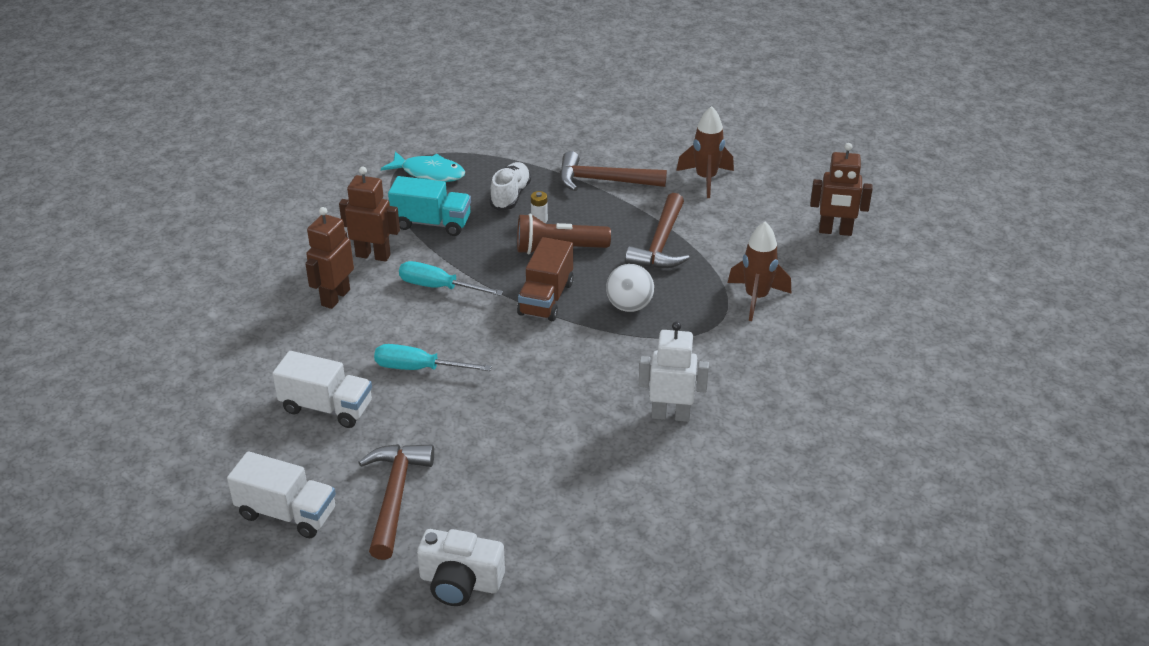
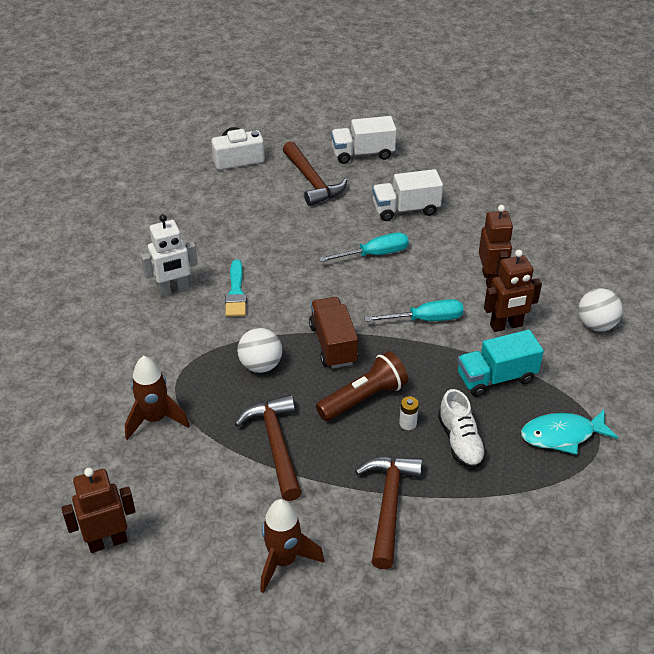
camera: 150 degrees right, 5 degrees up
brown hammer [560,151,667,191] -> brown hammer turned 60 degrees counterclockwise [355,456,422,569]
none -> turquoise brush [225,260,246,317]
none -> white ball [578,288,623,332]

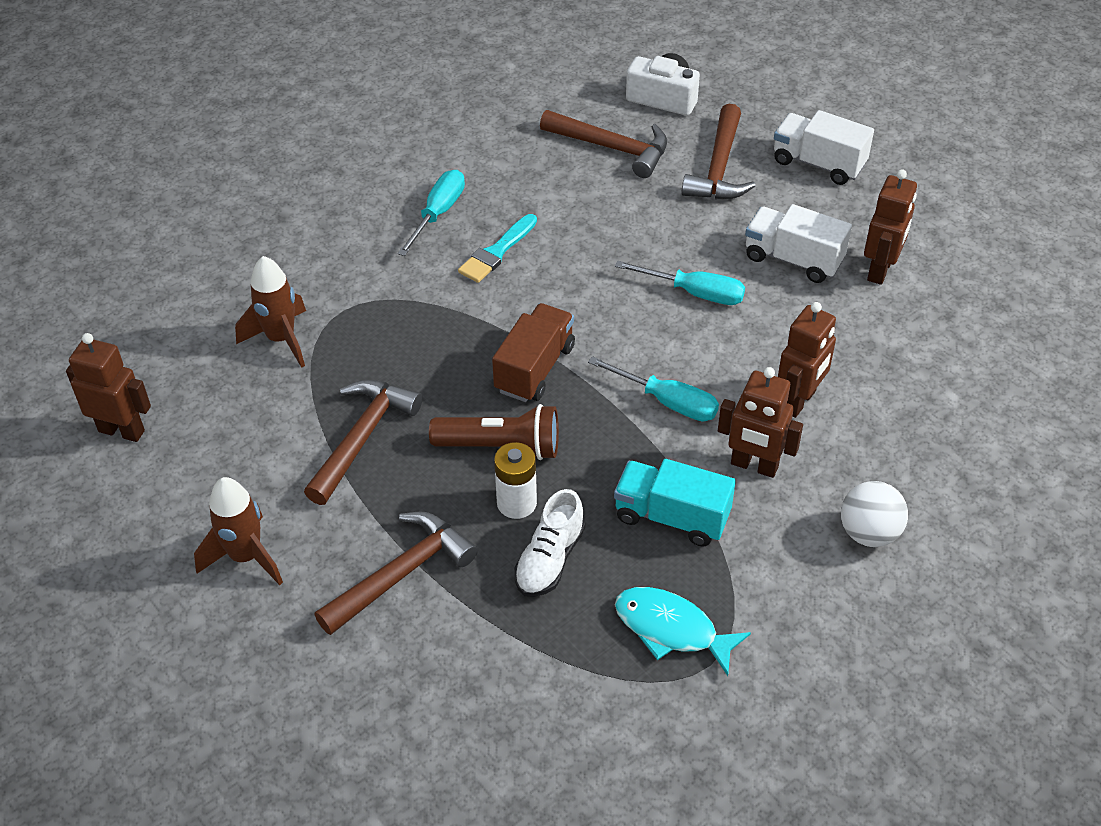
camera: 40 degrees right, 5 degrees up
white robot [141,214,198,297] -> turquoise screwdriver [397,170,465,256]
white ball [237,328,282,373] -> none
white battery [399,396,419,430] -> white battery [494,442,537,519], size x1.69
none -> brown hammer [540,110,667,178]
none -> brown robot [864,169,917,285]

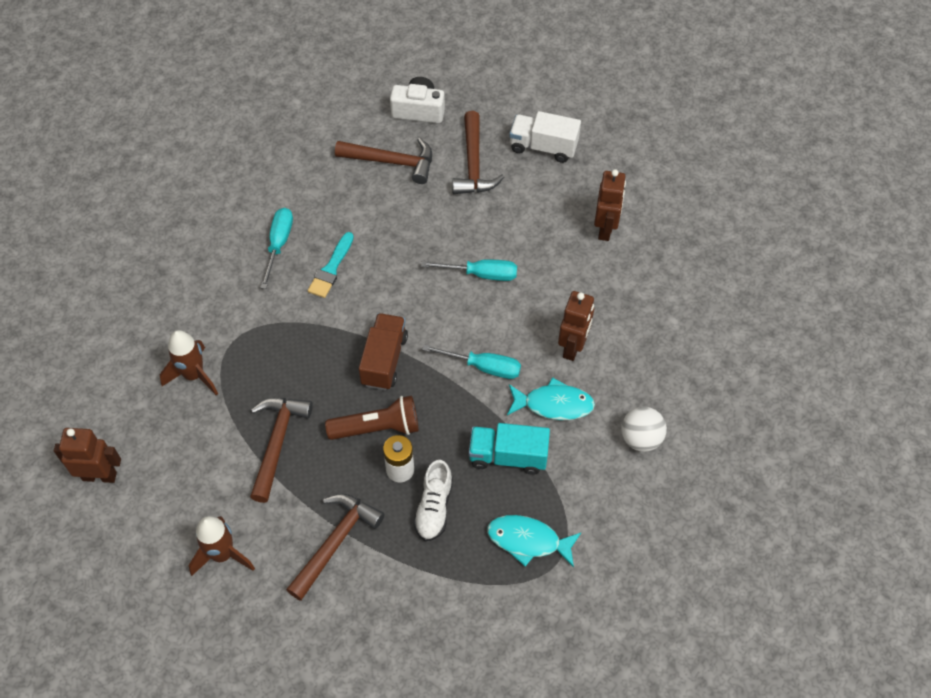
camera: 15 degrees left, 10 degrees up
brown robot [718,367,803,478] -> turquoise fish [507,377,595,420]
white truck [745,204,852,283] -> none

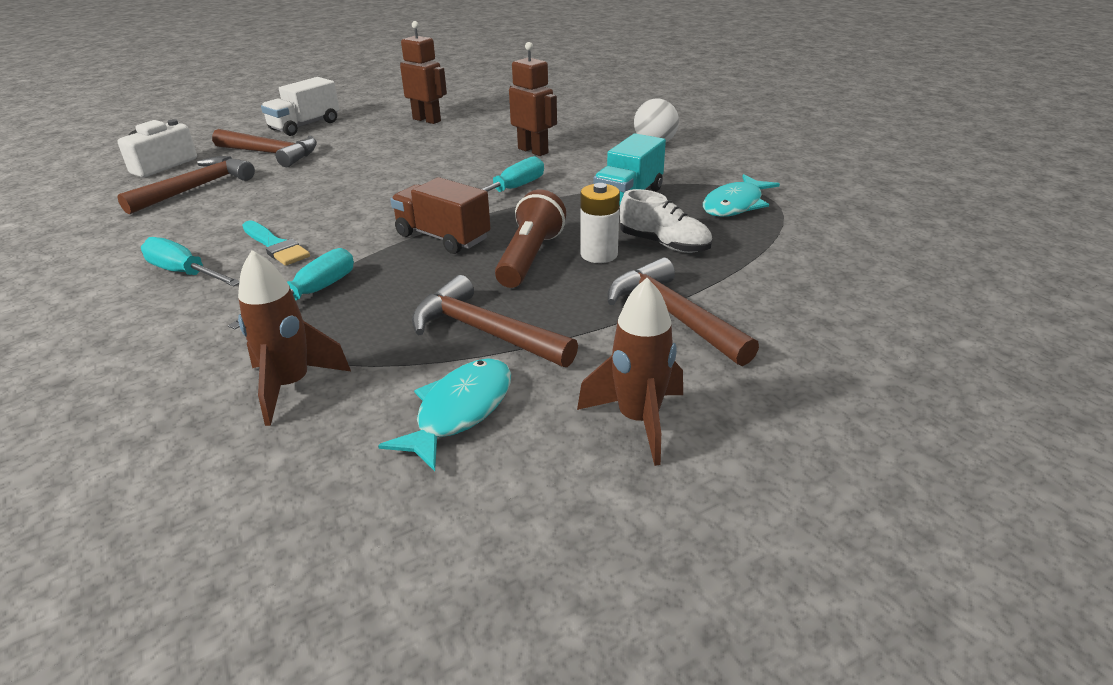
camera: 65 degrees left, 25 degrees down
brown robot [54,428,121,483] -> none
turquoise screwdriver [421,260,517,281] -> turquoise screwdriver moved to [228,248,354,329]
turquoise fish [507,377,595,420] -> turquoise fish moved to [378,358,511,471]

